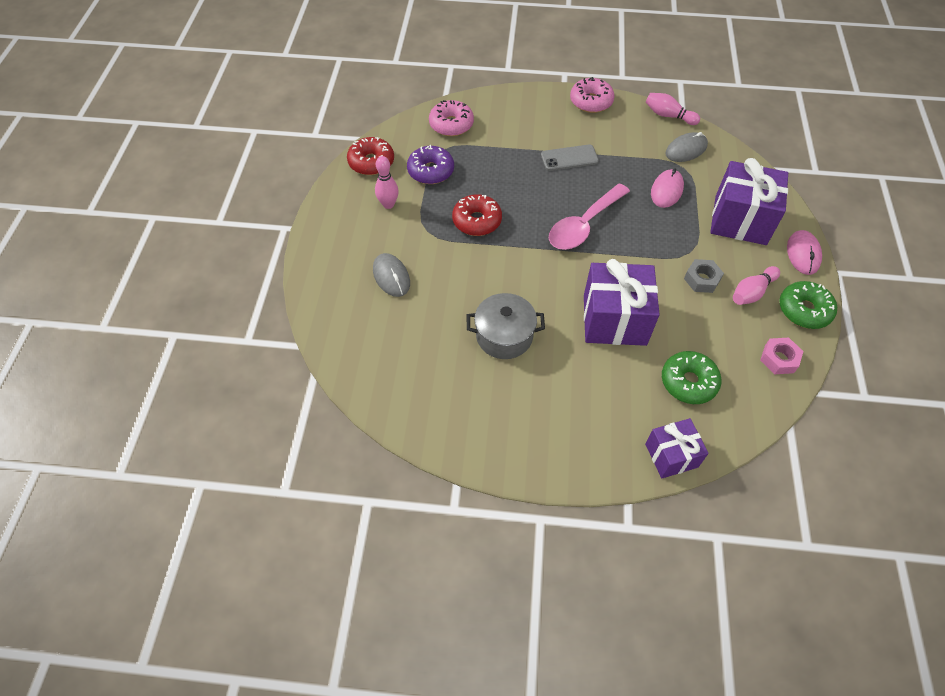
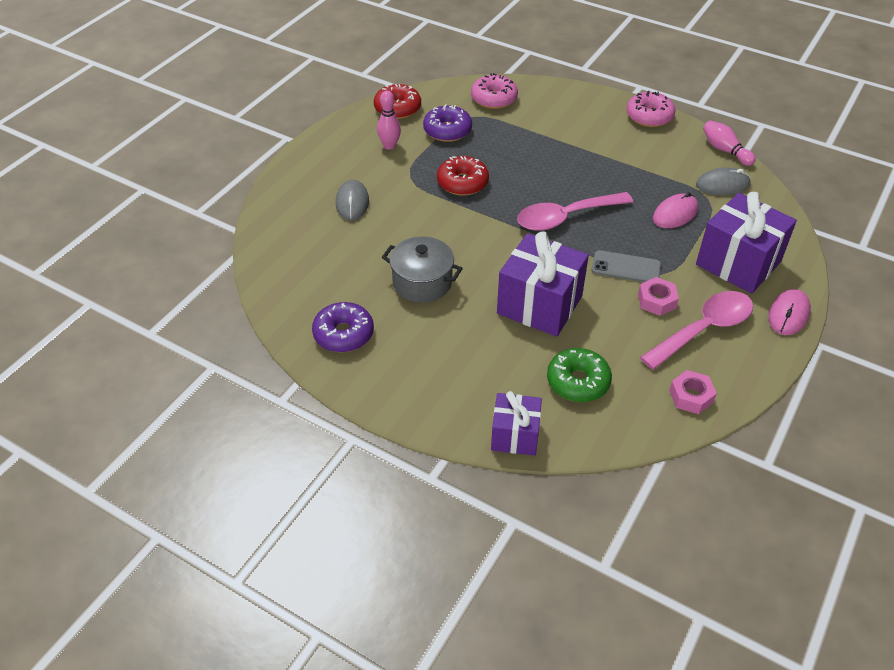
camera: 25 degrees right, 10 degrees down
grey phone [541,144,599,171] -> grey phone moved to [591,250,661,282]
grey nut [684,259,724,293] -> pink nut [638,277,679,316]
pink bowling pin [733,266,780,305] -> pink spoon [640,291,753,370]
green donut [779,281,837,329] -> none
none -> purple donut [312,302,374,352]

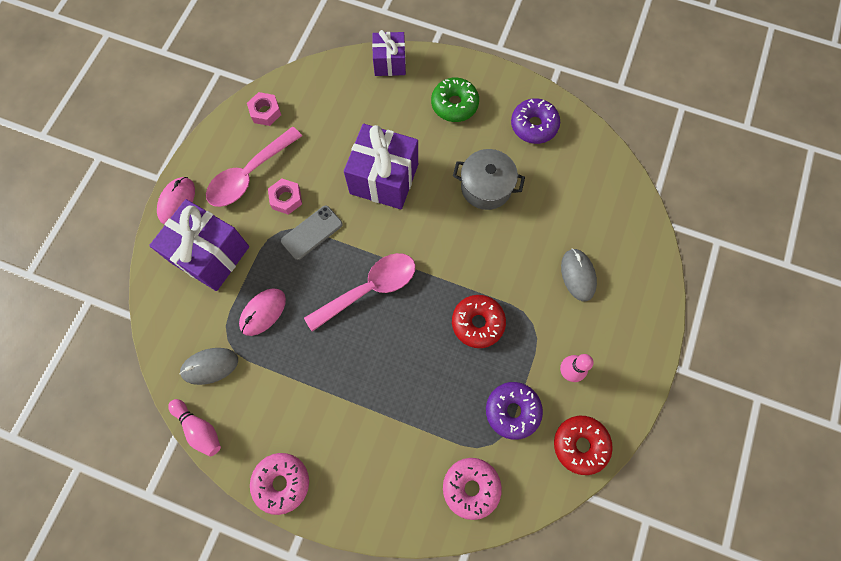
camera: 170 degrees right, 25 degrees up
green donut [547,348,612,402] -> green donut moved to [431,78,479,122]
grey phone [591,250,661,282] -> grey phone turned 45 degrees counterclockwise [281,206,343,260]

